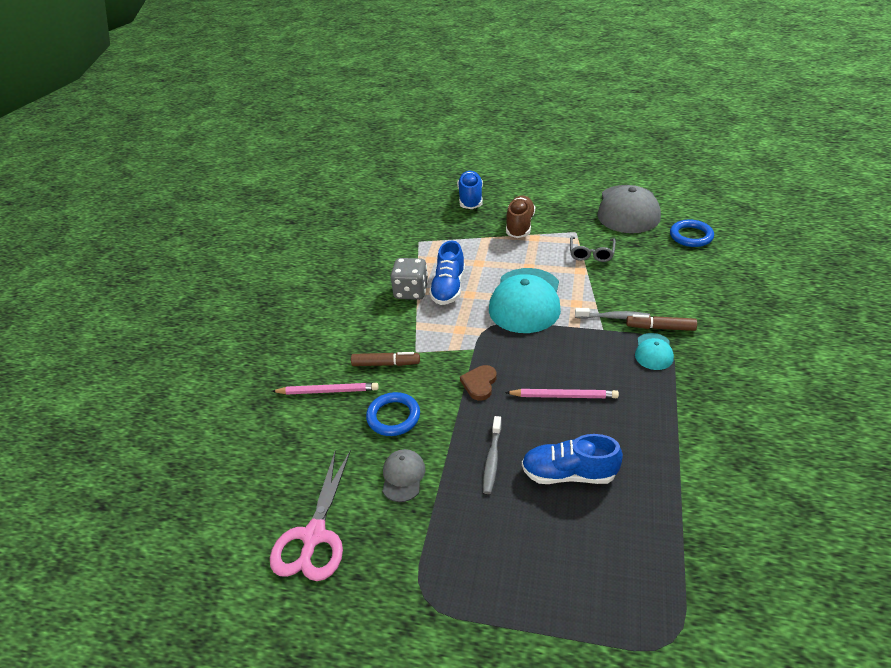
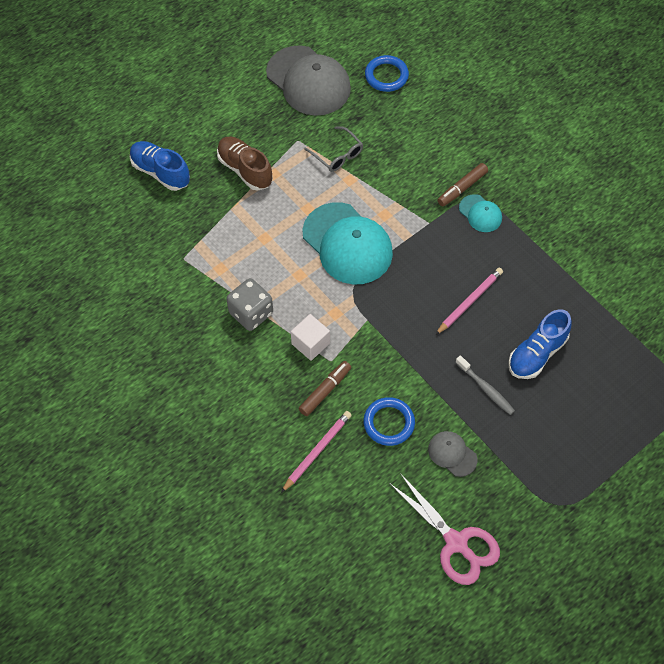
camera: 55 degrees left, 20 degrees up
blue shoe [429,241,465,305] -> none
brown heart [460,365,497,401] -> none
grey toothbrush [575,308,650,319] -> none
none -> white cube [291,314,330,361]

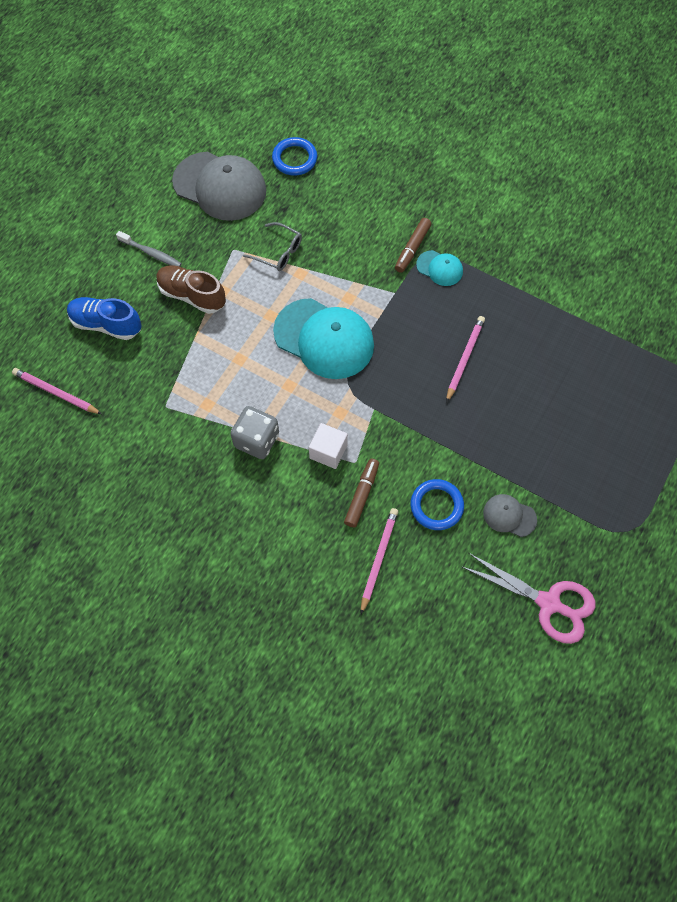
camera: 20 degrees left, 5 degrees up
grey toothbrush [455,355,515,415] -> grey toothbrush moved to [116,231,182,267]
blue shoe [508,309,572,379] -> none
none -> pink pencil [12,368,102,414]

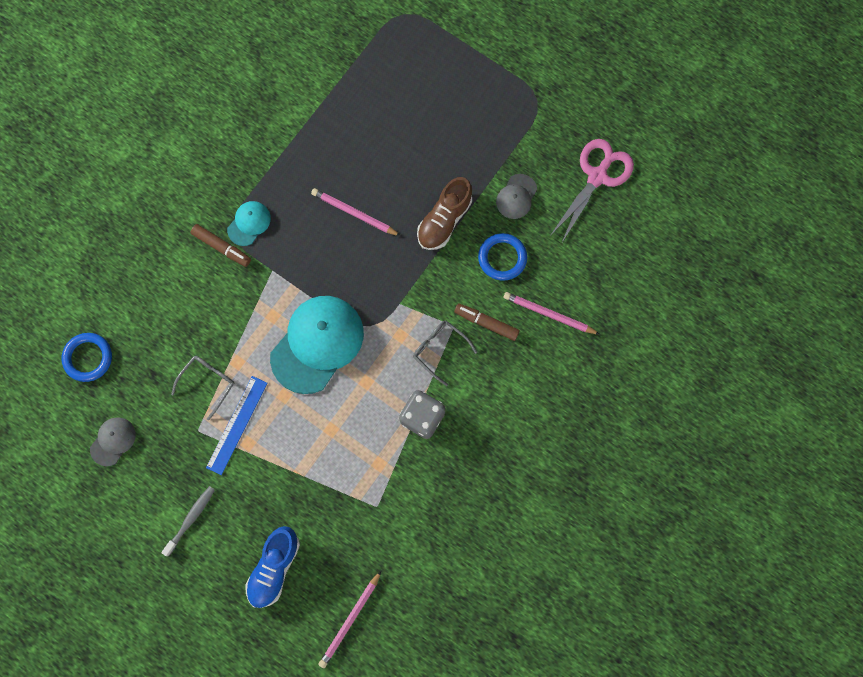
camera: 85 degrees left, 10 degrees up
brown shoe [156,265,226,314] -> brown shoe moved to [417,177,472,250]
grey cap [172,152,266,221] -> grey cap [90,417,136,466], size x0.48
white cube [309,423,348,469] -> grey glasses [413,321,477,386]
none -> blue ruler [206,376,268,475]

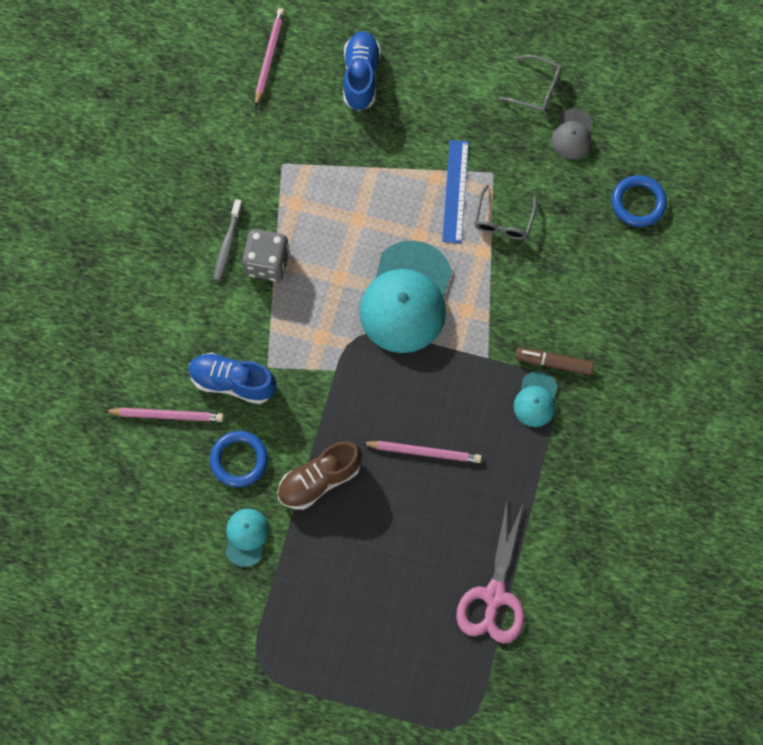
camera: 160 degrees right, 5 degrees down
grey toothbrush [161,486,215,556] -> grey toothbrush moved to [214,199,243,281]
grey glasses [413,321,477,386] -> grey glasses moved to [498,55,562,112]
brown shoe [417,177,472,250] -> brown shoe turned 135 degrees counterclockwise [277,442,362,510]
brown marker [454,303,520,341] -> blue shoe [188,353,276,404]
grey cap [496,174,537,219] -> turquoise cap [225,509,269,567]
pink scissors [550,139,634,242] -> pink scissors moved to [456,502,524,644]

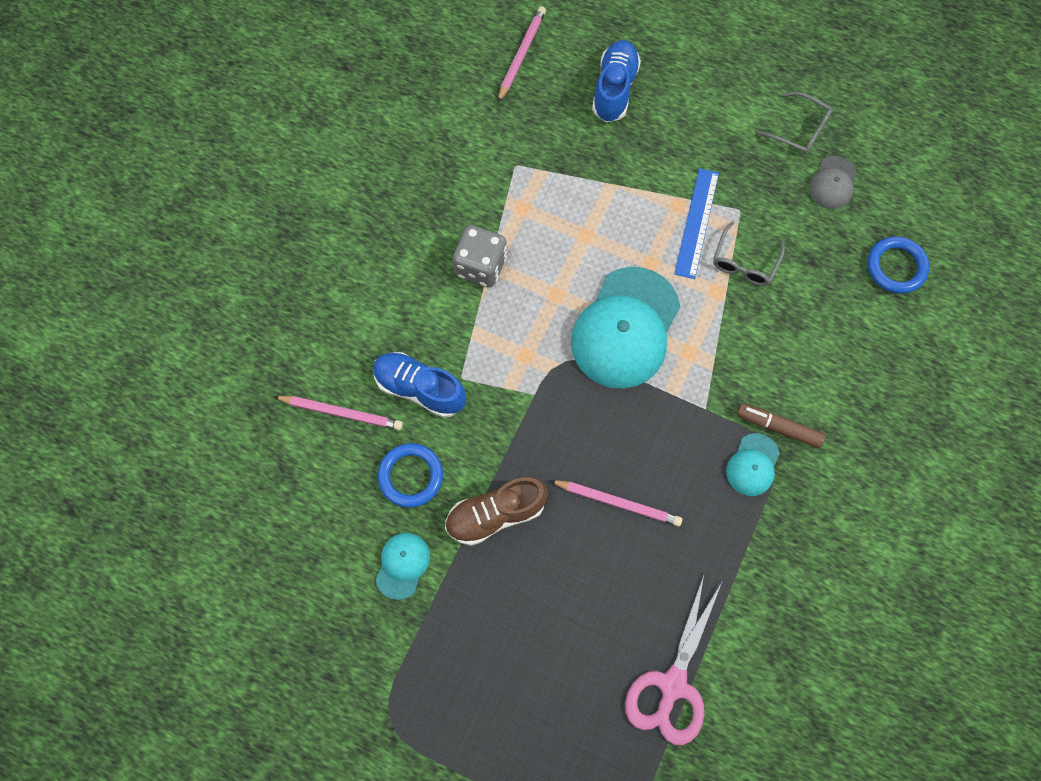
camera: 10 degrees right, 0 degrees up
grey toothbrush [214,199,243,281] -> none

